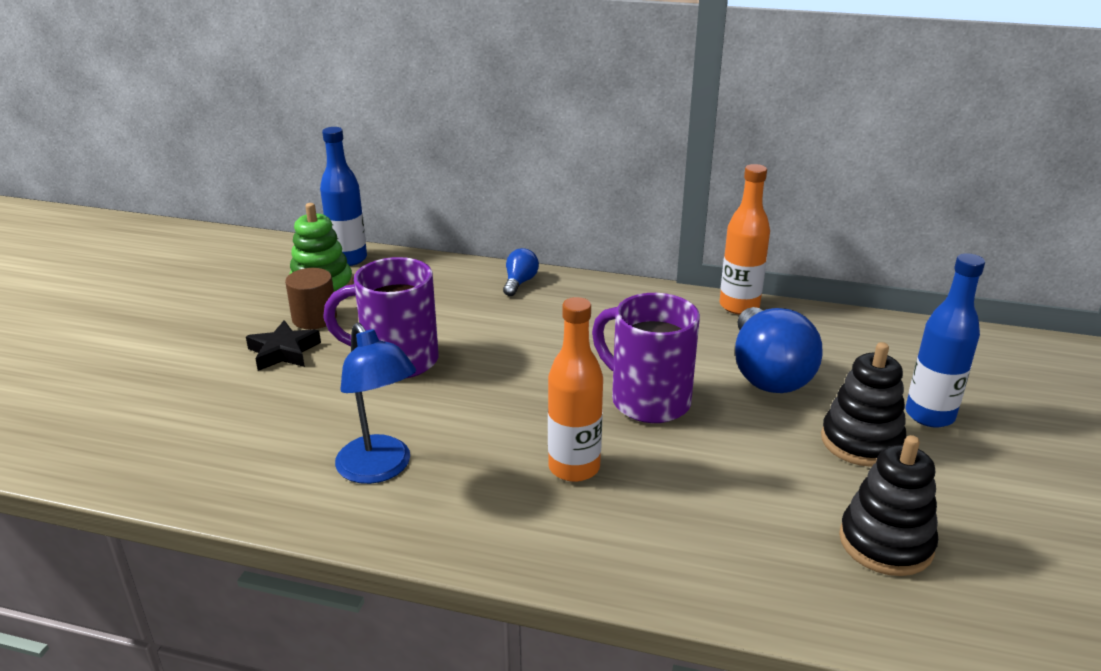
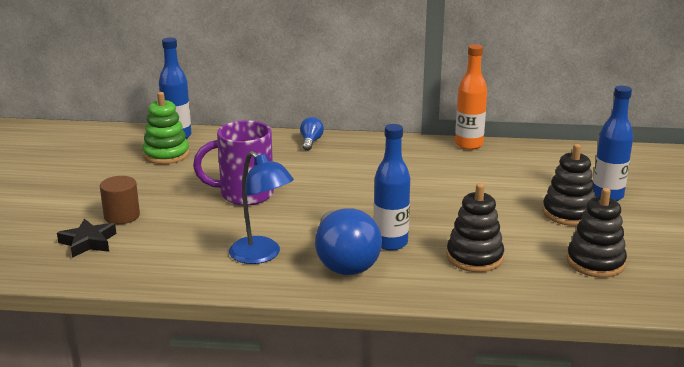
camera: 10 degrees left, 5 degrees down
black star [246,320,321,371] -> black star moved to [57,219,116,258]
brown cylinder [285,268,337,329] -> brown cylinder moved to [100,176,140,224]
orange bottle [548,297,603,482] -> blue bottle [374,124,410,250]
purple mug [592,293,700,423] -> none
blue light bulb [735,307,822,393] -> blue light bulb moved to [315,208,382,275]
none -> black stacking toy [447,183,504,272]

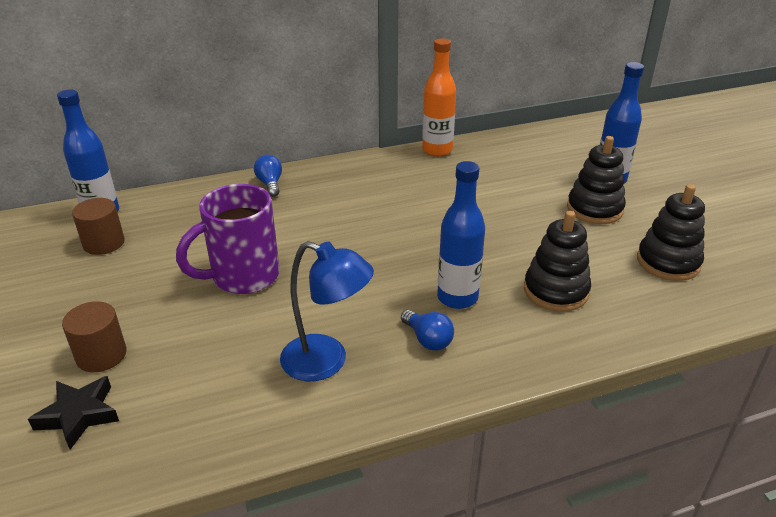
camera: 25 degrees left, 10 degrees up
green stacking toy [142,92,189,164] -> brown cylinder [72,198,125,255]
blue light bulb [315,208,382,275] -> blue light bulb [401,310,454,351], size x0.47

